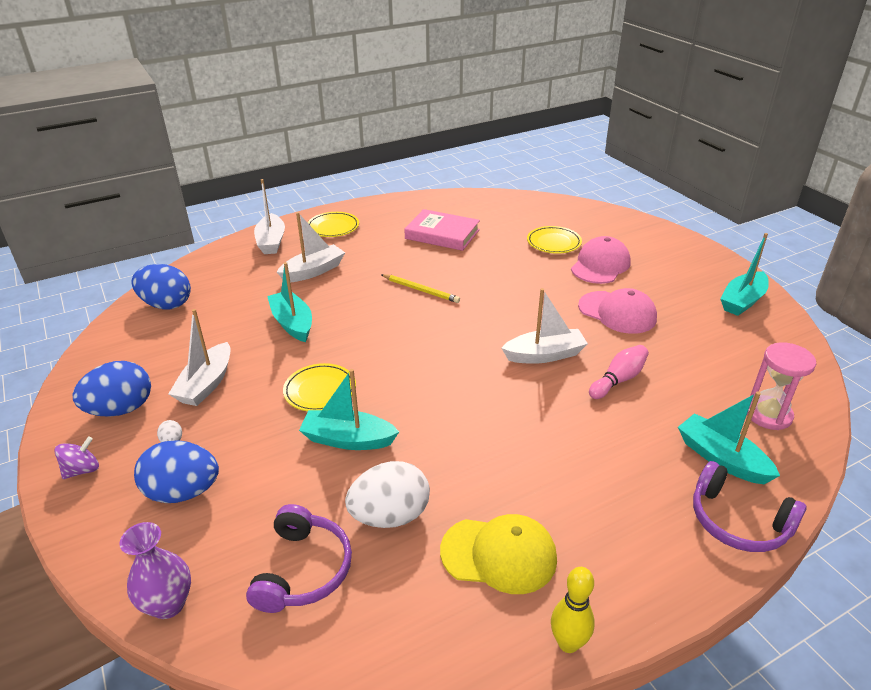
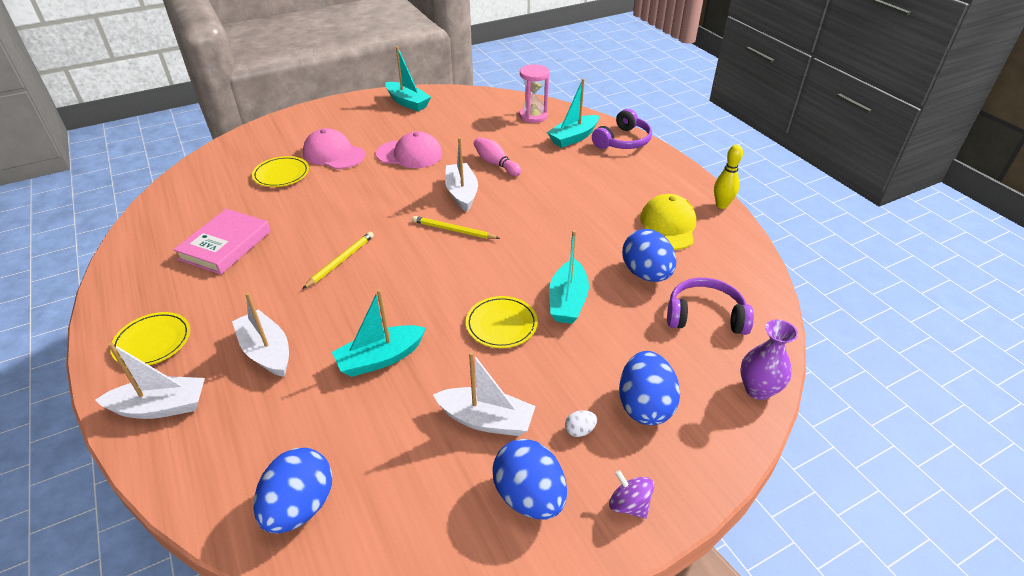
camera: 90 degrees left, 5 degrees up
white egg [345,461,430,528] -> blue egg [622,229,676,282]
pink cap [578,288,657,334] -> pink cap turned 60 degrees clockwise [376,131,442,168]
none -> yellow pencil [412,216,500,239]

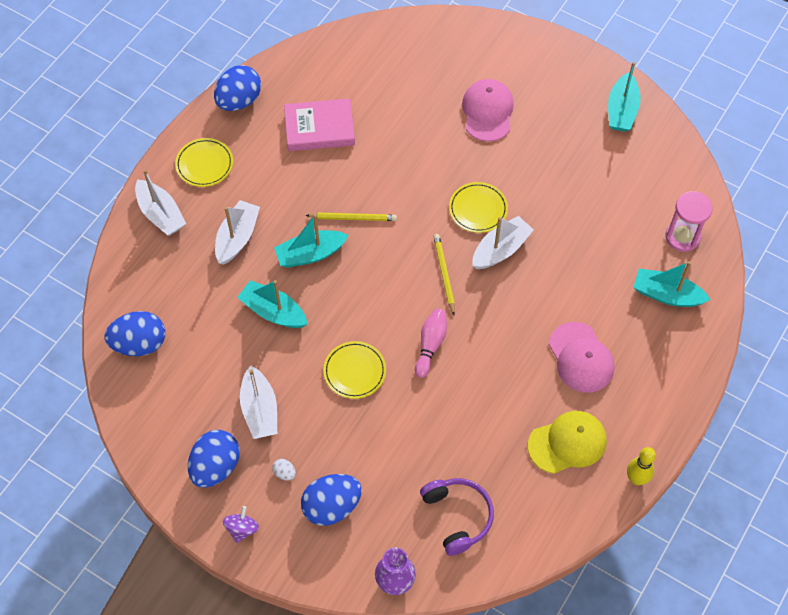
camera: 60 degrees right, 20 degrees up
yellow plate [252,156,309,187] -> yellow plate moved to [449,182,508,233]
pink cap [376,131,442,168] -> pink cap moved to [549,322,614,393]
pink bowling pin [474,137,521,176] -> pink bowling pin moved to [415,308,447,378]
turquoise boat [549,230,589,324] -> turquoise boat moved to [274,214,349,268]
purple headphones [592,109,652,149] -> none
blue egg [622,229,676,282] -> blue egg moved to [214,65,261,111]

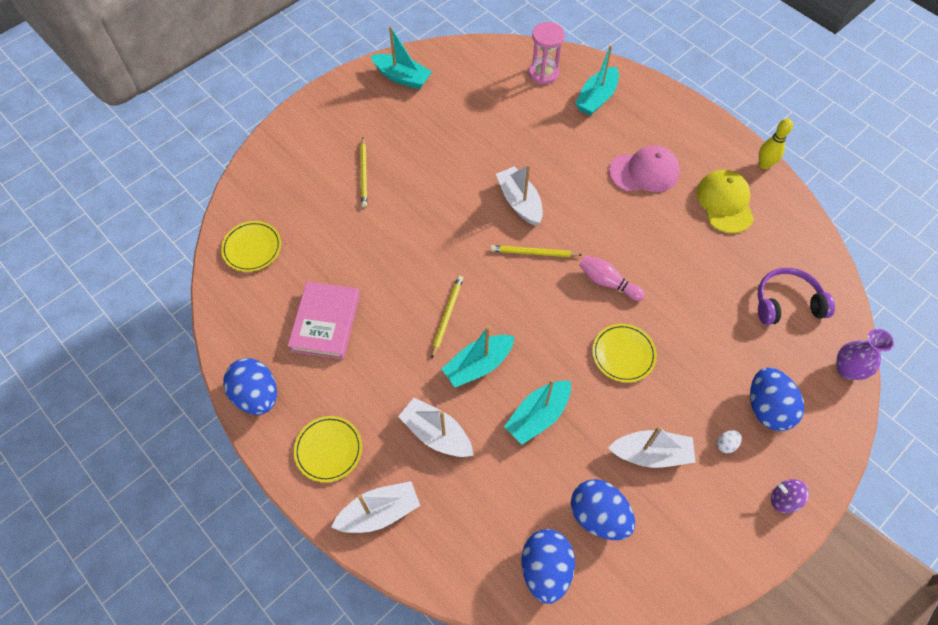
camera: 75 degrees left, 0 degrees up
blue egg [188,430,240,488] -> blue egg moved to [571,479,635,540]
turquoise boat [274,214,349,268] -> turquoise boat turned 60 degrees clockwise [442,326,515,388]
yellow plate [449,182,508,233] -> yellow plate moved to [221,221,281,272]
pink cap [462,79,514,142] -> yellow pencil [360,138,367,207]

